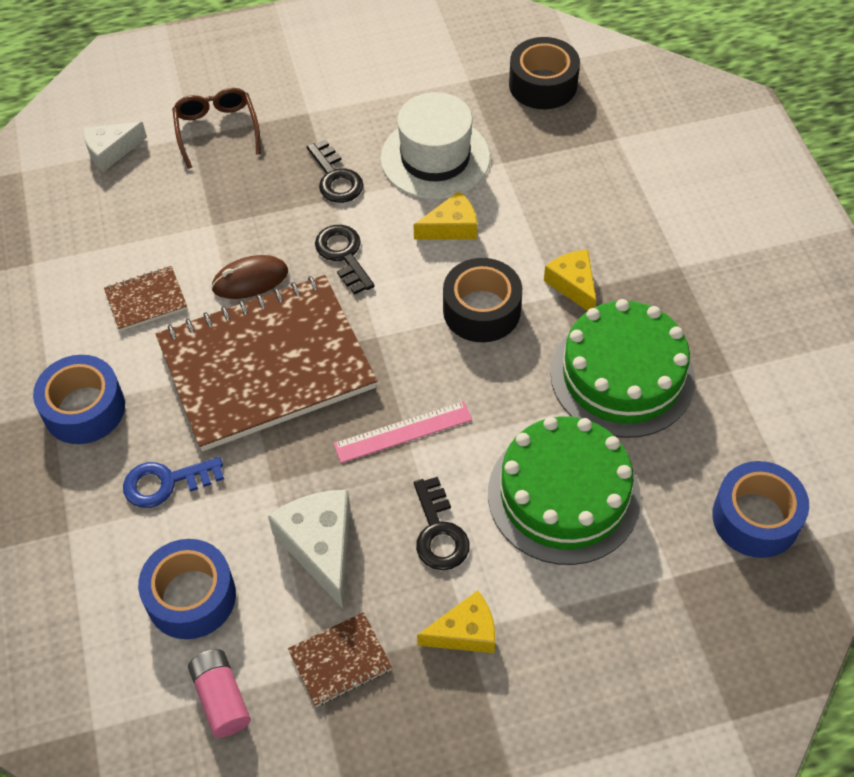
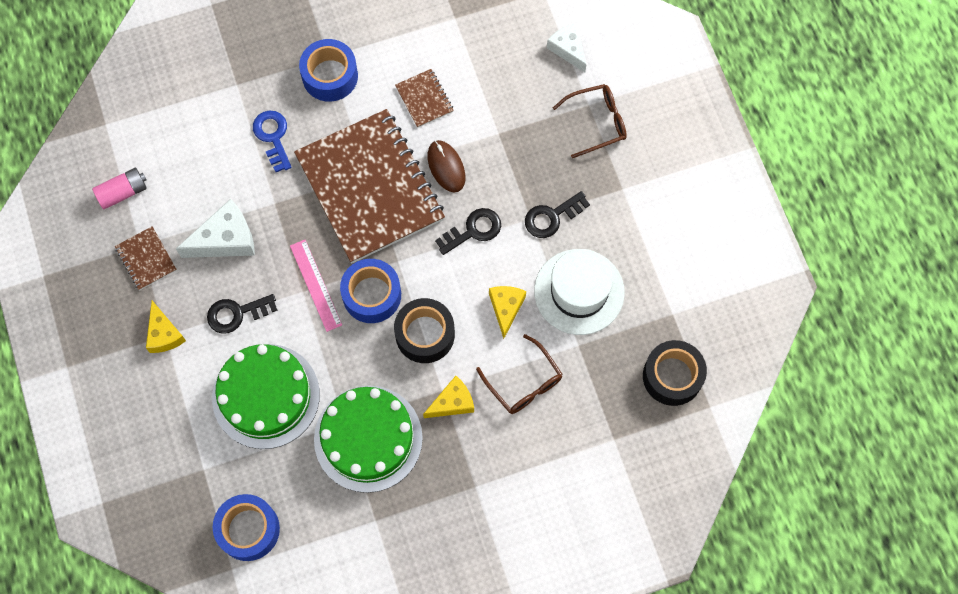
camera: 85 degrees right, 15 degrees up
blue tape [138,539,236,639] -> blue tape moved to [340,259,401,323]
yellow cheese [413,191,477,240] -> yellow cheese turned 150 degrees counterclockwise [489,286,526,339]
none -> brown glasses [476,334,563,414]

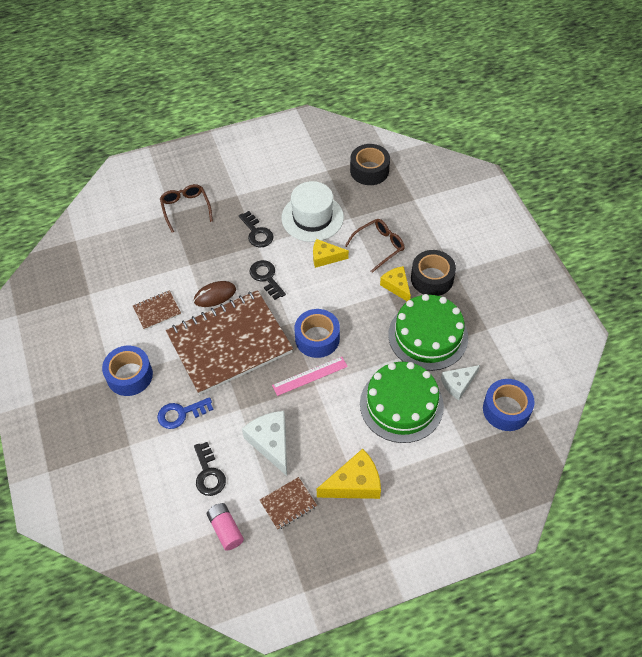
camera: 90 degrees left, 15 degrees down
yellow cheese [146,301,186,353] -> yellow cheese [317,449,381,499], size x1.50
black key [207,294,277,334] -> black key moved to [194,442,226,496]
black tape [394,298,455,363] -> black tape moved to [411,250,456,296]
white cheese [547,23,586,72] -> white cheese moved to [441,365,480,400]

